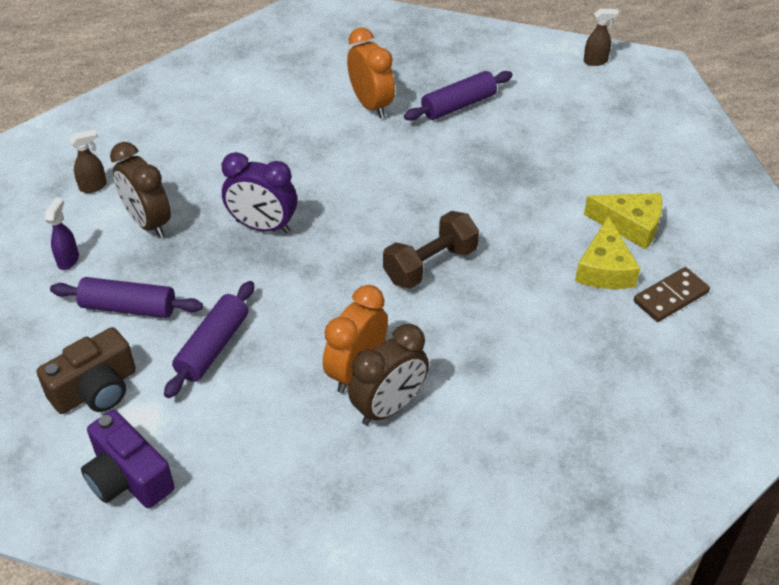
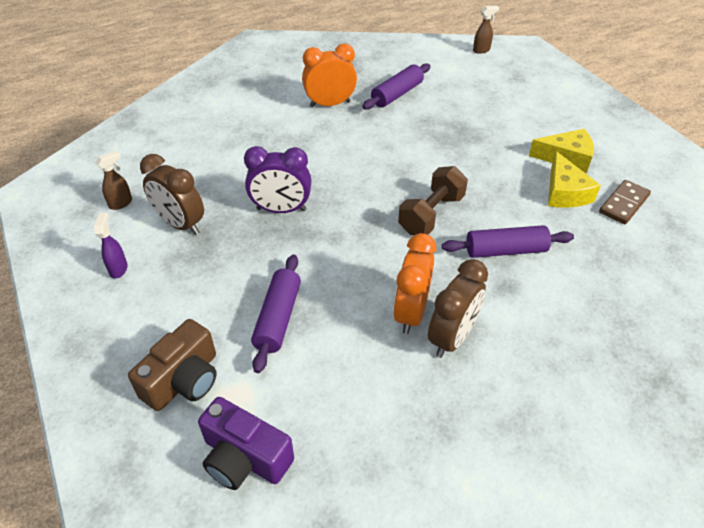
camera: 15 degrees left, 0 degrees up
purple rolling pin [50,277,203,318] -> purple rolling pin moved to [442,225,574,258]
orange clock [347,27,395,118] -> orange clock turned 60 degrees counterclockwise [302,44,357,108]

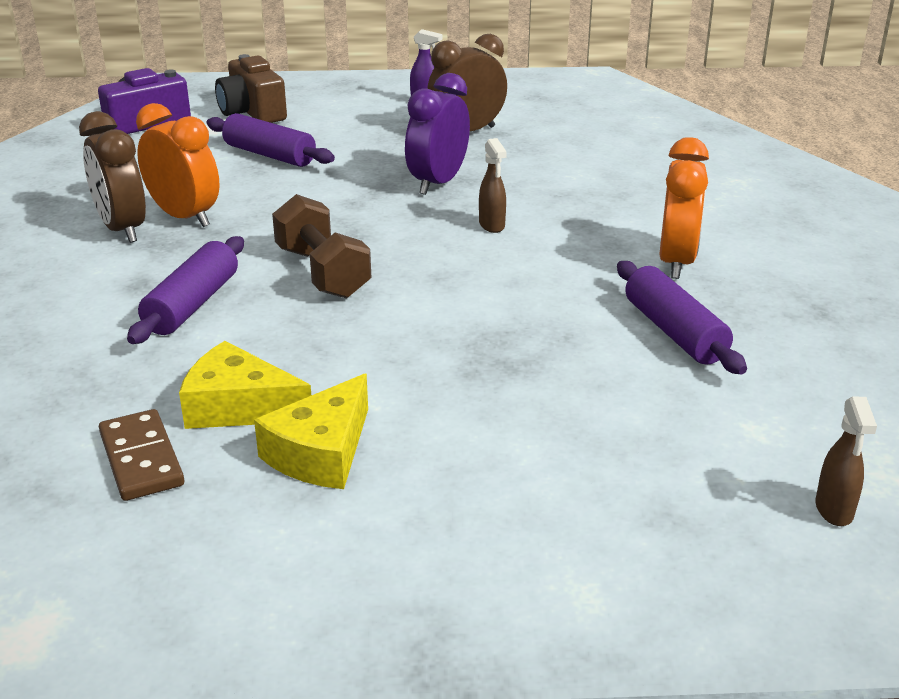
camera: 115 degrees right, 15 degrees down
brown spray bottle [95,150,132,210] -> brown spray bottle moved to [479,138,507,233]

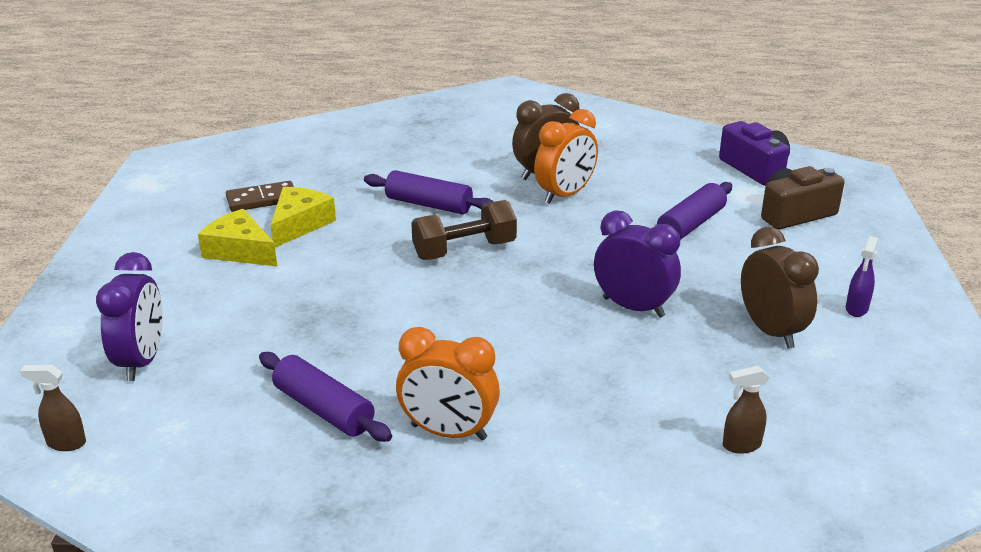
camera: 95 degrees right, 0 degrees up
brown spray bottle [479,138,507,233] -> brown spray bottle moved to [723,366,770,454]
purple rolling pin [617,261,747,374] -> purple rolling pin turned 60 degrees clockwise [259,352,392,442]
none -> purple clock [96,252,163,381]

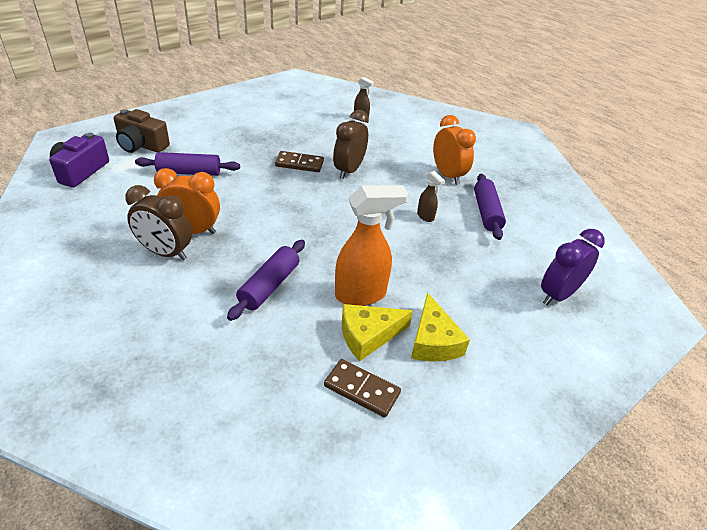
camera: 135 degrees left, 10 degrees up
brown spray bottle [20,365,86,451] -> brown spray bottle moved to [417,171,445,222]
purple rolling pin [364,170,493,214] -> purple rolling pin turned 45 degrees clockwise [227,240,305,321]
brown dumbbell [411,200,517,260] -> none
purple clock [594,210,681,318] -> brown domino [275,151,324,172]
brown clock [741,227,819,349] -> brown clock moved to [333,110,369,179]
purple spray bottle [846,236,878,317] -> none
none -> orange spray bottle [335,185,408,306]

